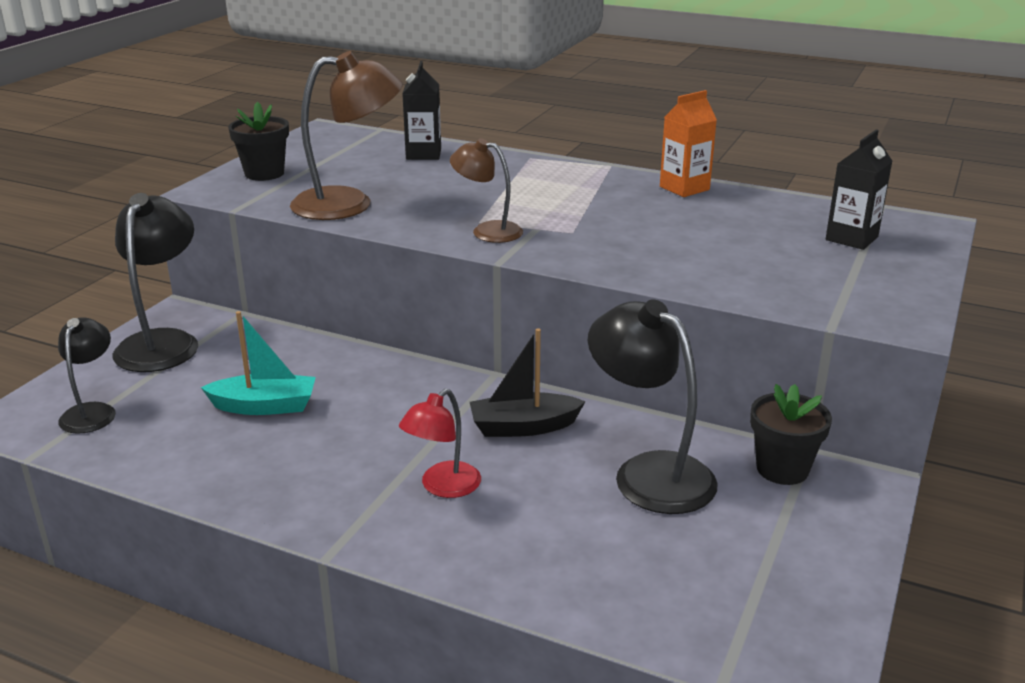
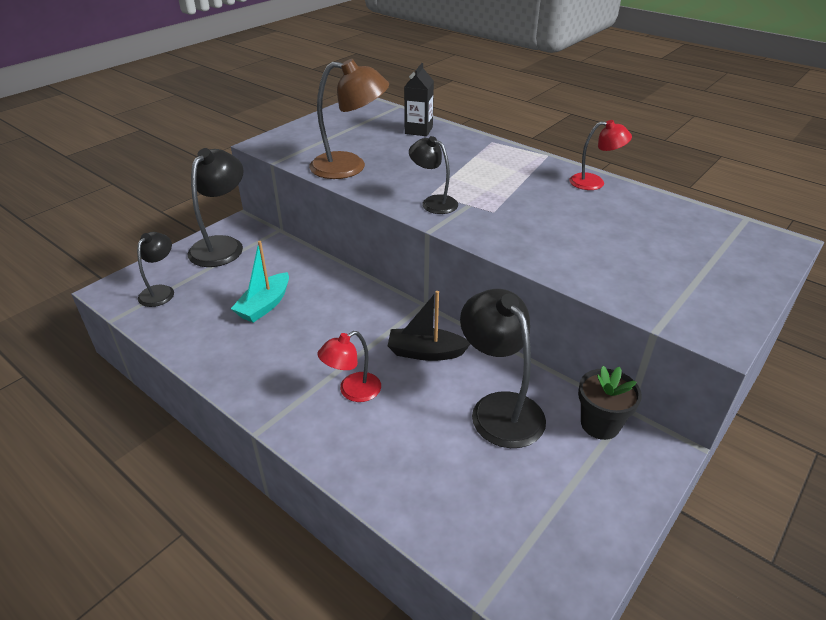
camera: 15 degrees right, 10 degrees up
turquoise boat [201,311,316,415] -> turquoise boat turned 105 degrees clockwise [231,241,289,323]
black flower pot [228,101,289,181] -> none
brown lamp [450,138,523,243] -> black lamp [409,136,458,214]
orange carton [660,90,717,197] -> red lamp [569,120,632,190]
black carton [826,129,892,250] -> none

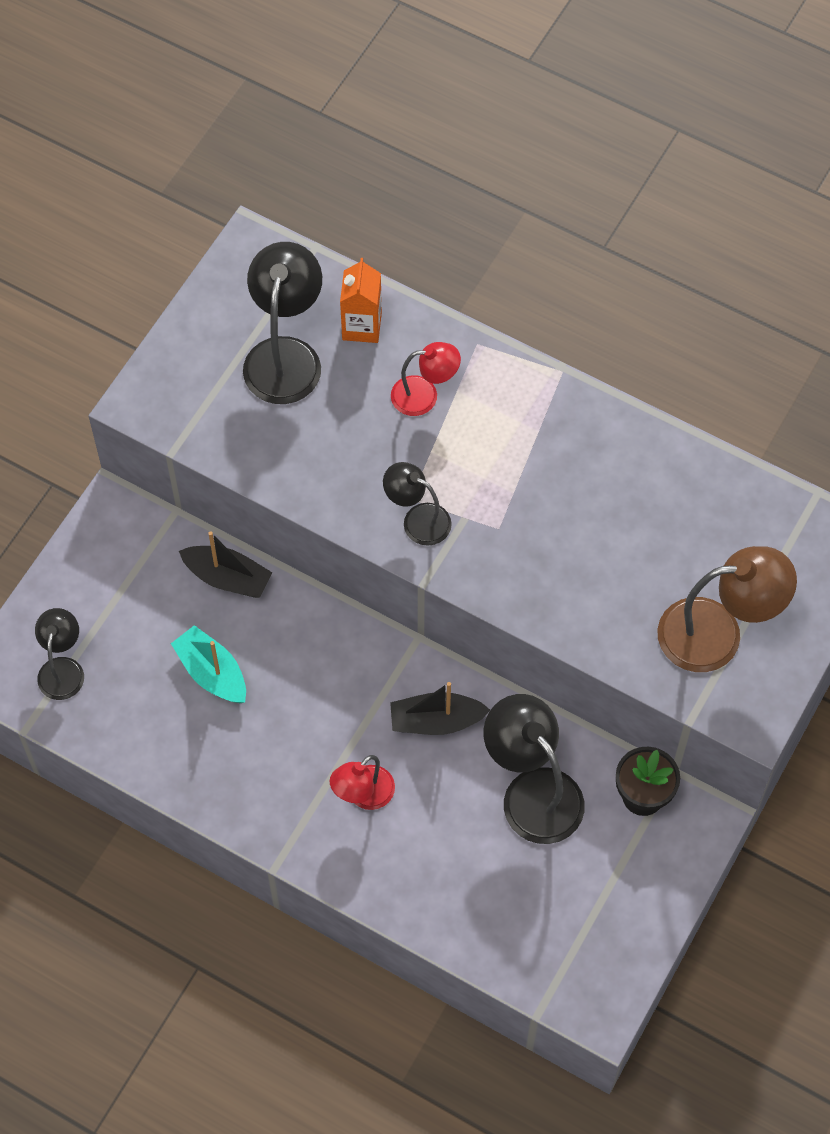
camera: 10 degrees left, 25 degrees up
black lamp [188,148,244,267] -> black lamp moved to [243,242,322,404]
turquoise boat [231,241,289,323] -> turquoise boat turned 120 degrees clockwise [171,625,246,703]
brown lamp [309,59,389,179] -> brown lamp moved to [657,546,797,672]
black carton [404,63,434,136] -> orange carton [340,258,382,343]
red lamp [569,120,632,190] -> red lamp moved to [391,342,461,416]
none -> black boat [179,531,273,598]

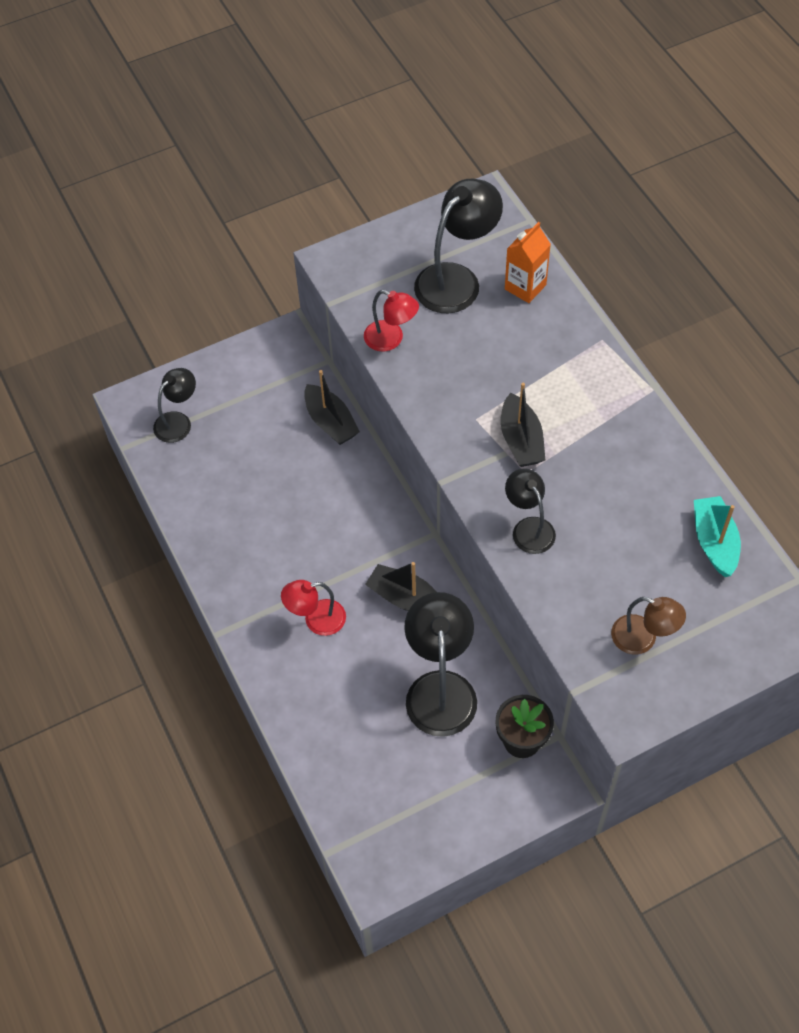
camera: 35 degrees right, 5 degrees down
turquoise boat [171,625,246,703] -> turquoise boat moved to [694,496,741,577]
black lamp [383,462,452,546] -> black lamp moved to [505,468,556,554]
red lamp [391,342,461,416] -> red lamp moved to [364,290,419,352]
brown lamp [657,546,797,672] -> brown lamp [611,597,686,655], size x0.59
none -> black boat [501,382,545,467]

